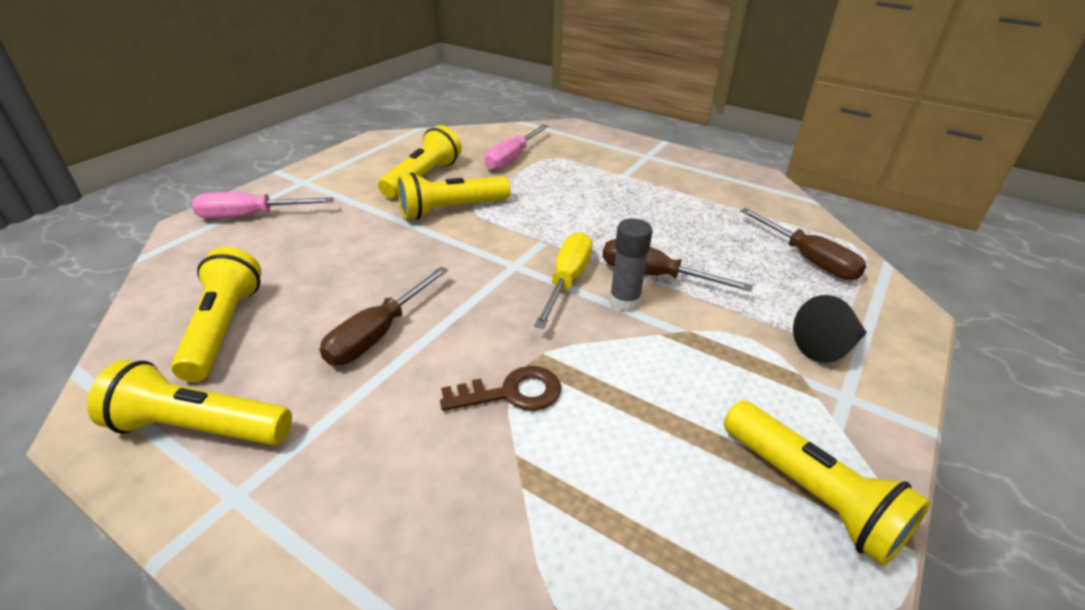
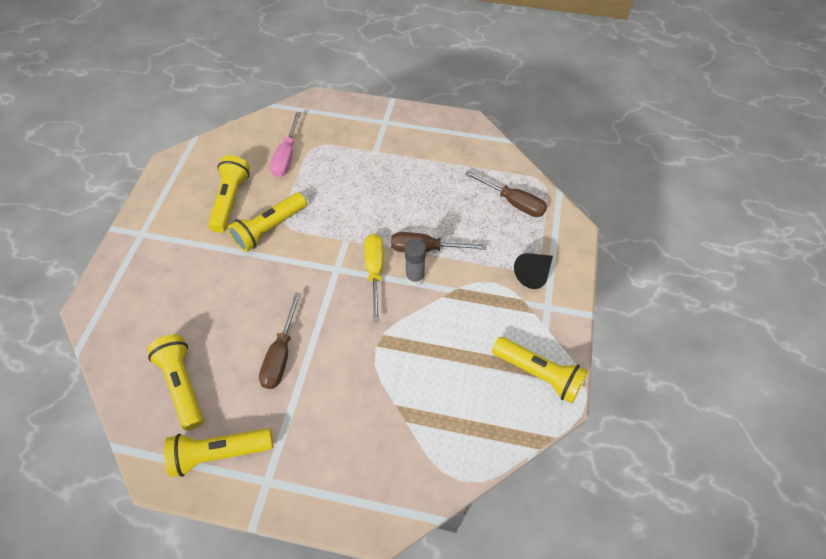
camera: 20 degrees left, 20 degrees up
pink screwdriver [192,192,334,219] -> none
brown key [440,366,561,411] -> none

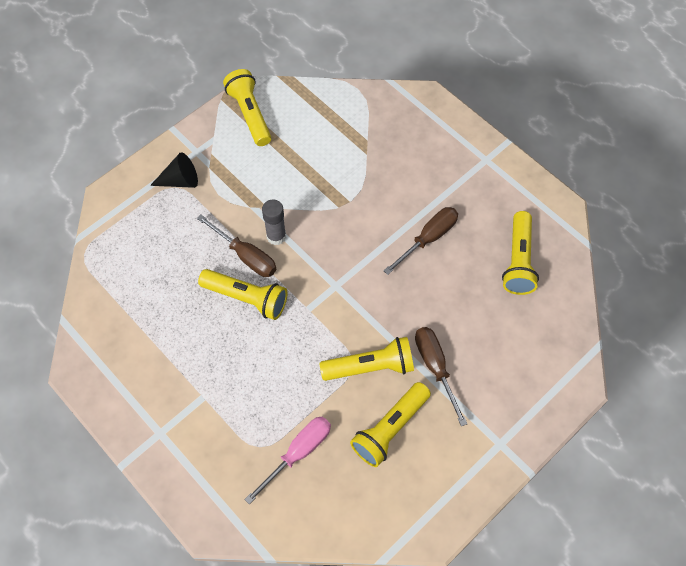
camera: 145 degrees left, 5 degrees up
yellow flashlight [164,428,273,477] -> yellow flashlight moved to [198,269,287,320]
yellow screwdriver [365,234,383,322] -> none
brown screwdriver [465,170,547,217] -> brown screwdriver moved to [415,327,467,426]

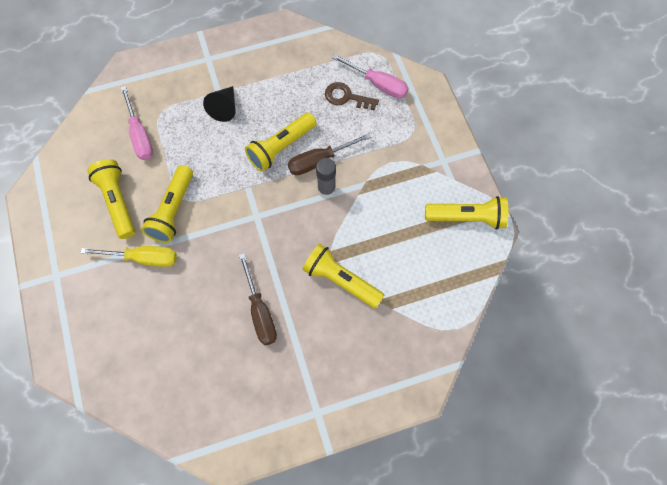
camera: 115 degrees right, 5 degrees up
black cone [150,152,198,188] -> black cone moved to [203,86,236,122]
brown screwdriver [415,327,467,426] -> yellow screwdriver [80,246,177,267]
yellow flashlight [502,211,539,295] -> yellow flashlight moved to [302,244,384,308]
none -> brown key [325,82,379,111]
none -> pink screwdriver [332,54,409,98]

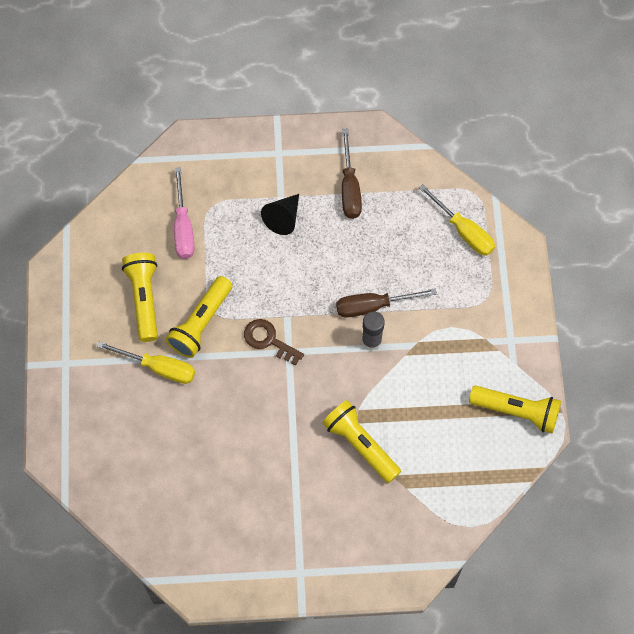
camera: 15 degrees right, 0 degrees up
brown screwdriver [239,253,277,345] -> brown screwdriver moved to [342,128,362,219]
yellow flashlight [245,113,317,172] -> none
brown key [325,82,379,111] -> brown key moved to [244,319,304,366]
pink screwdriver [332,54,409,98] -> yellow screwdriver [419,184,495,256]

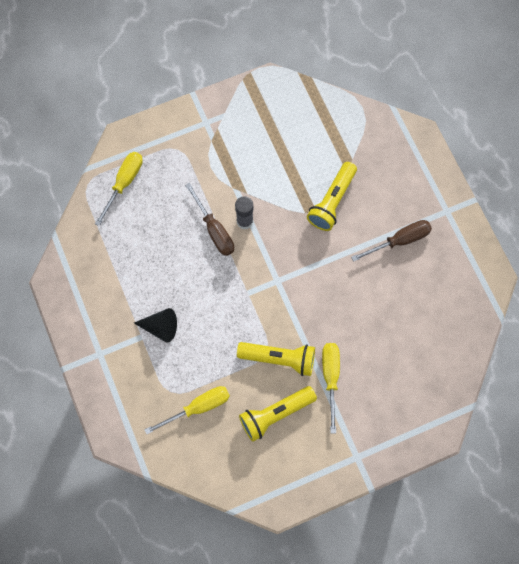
camera: 110 degrees left, 5 degrees up
pink screwdriver [174,167,195,259] -> yellow screwdriver [144,386,230,434]
brown key [244,319,304,366] -> none
brown screwdriver [342,128,362,219] -> brown screwdriver moved to [351,220,432,262]
yellow flashlight [469,386,561,434] -> none

